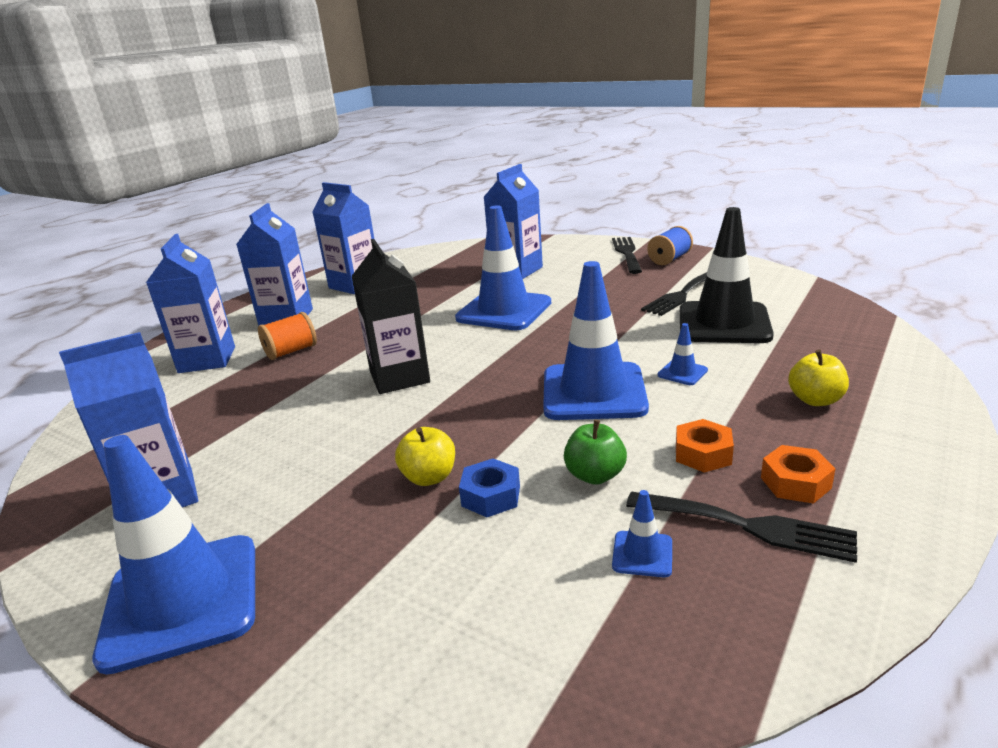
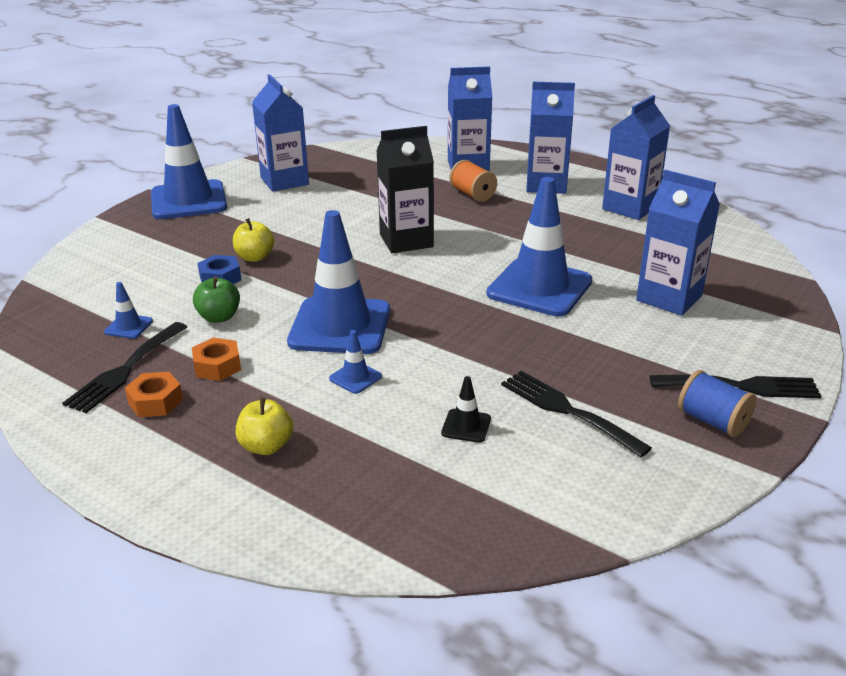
camera: 90 degrees right, 5 degrees up
black traffic cone [680,207,774,343] -> black traffic cone [441,376,491,443], size x0.41

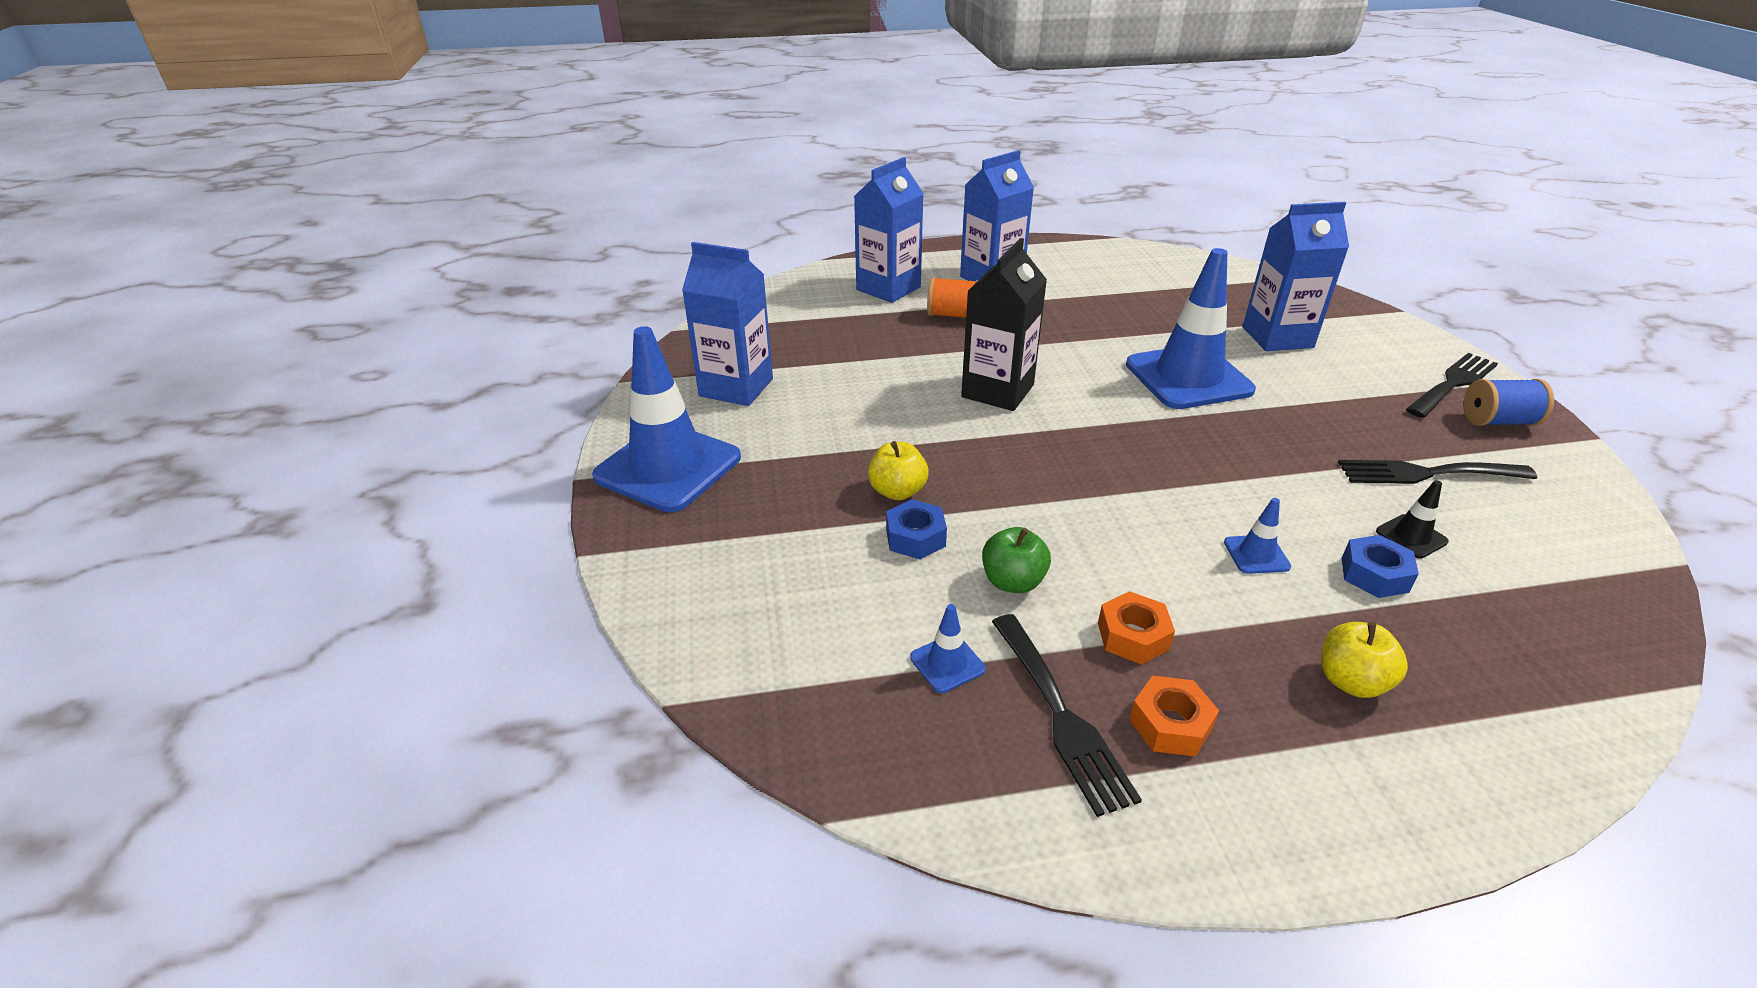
camera: 45 degrees left, 5 degrees up
blue traffic cone [287,210,390,354] -> none
blue carton [602,95,670,220] -> none
none -> blue nut [1342,535,1419,598]

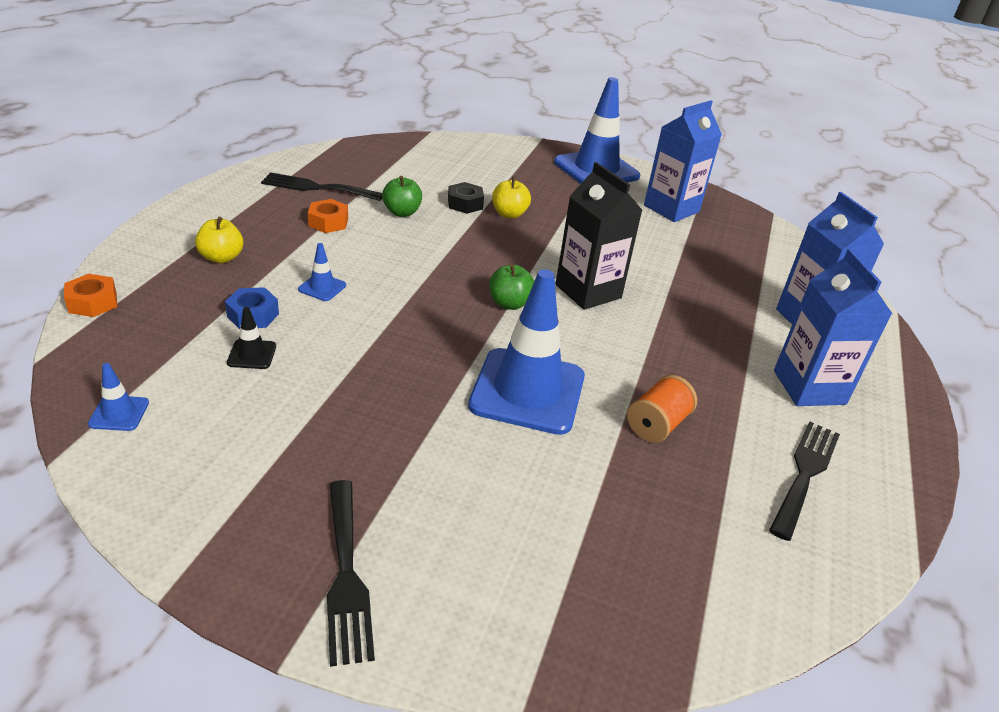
camera: 115 degrees right, 0 degrees up
blue nut [886,499,947,559] -> black nut [448,182,484,214]
blue traffic cone [910,604,986,693] -> blue traffic cone moved to [88,363,149,431]
orange spool [927,277,978,318] -> orange spool moved to [627,375,697,443]
orange nut [1129,676,1219,757] -> orange nut moved to [64,274,117,317]
blue carton [1243,202,1349,351] -> none
black fork [1338,460,1537,484] -> black fork moved to [769,421,840,541]
blue spool [1463,379,1554,426] -> none
none -> green apple [489,264,534,310]

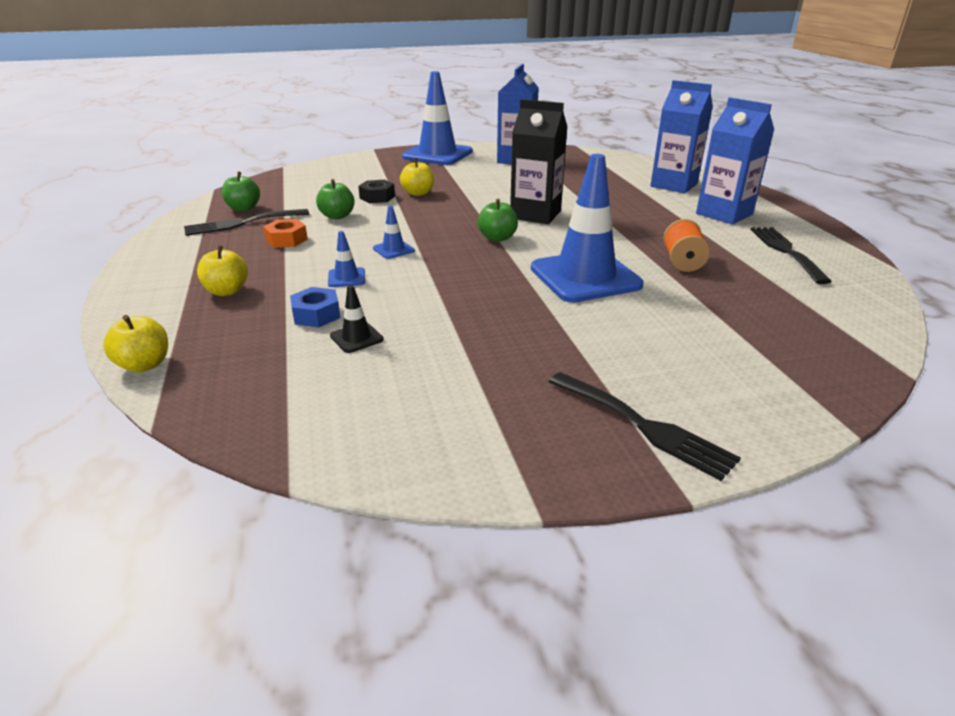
camera: 30 degrees left, 5 degrees down
orange nut [64,274,117,317] -> yellow apple [103,315,168,372]
blue traffic cone [88,363,149,431] -> blue traffic cone moved to [373,206,415,259]
none -> green apple [222,171,260,212]

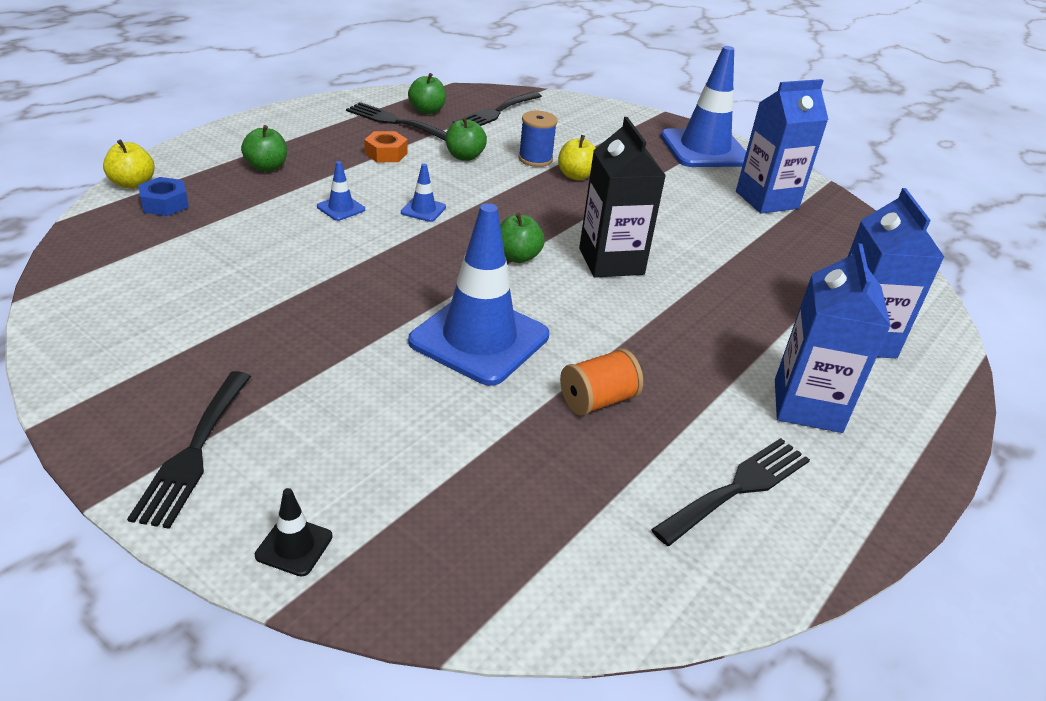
camera: 50 degrees right, 5 degrees up
yellow apple [197,245,248,296] -> green apple [241,125,287,172]
blue nut [290,287,341,327] -> blue nut moved to [138,177,189,216]
black traffic cone [330,285,384,353] -> black traffic cone moved to [255,488,333,577]
black nut [358,180,395,203] -> blue spool [518,111,558,167]
none -> black fork [453,92,542,126]

